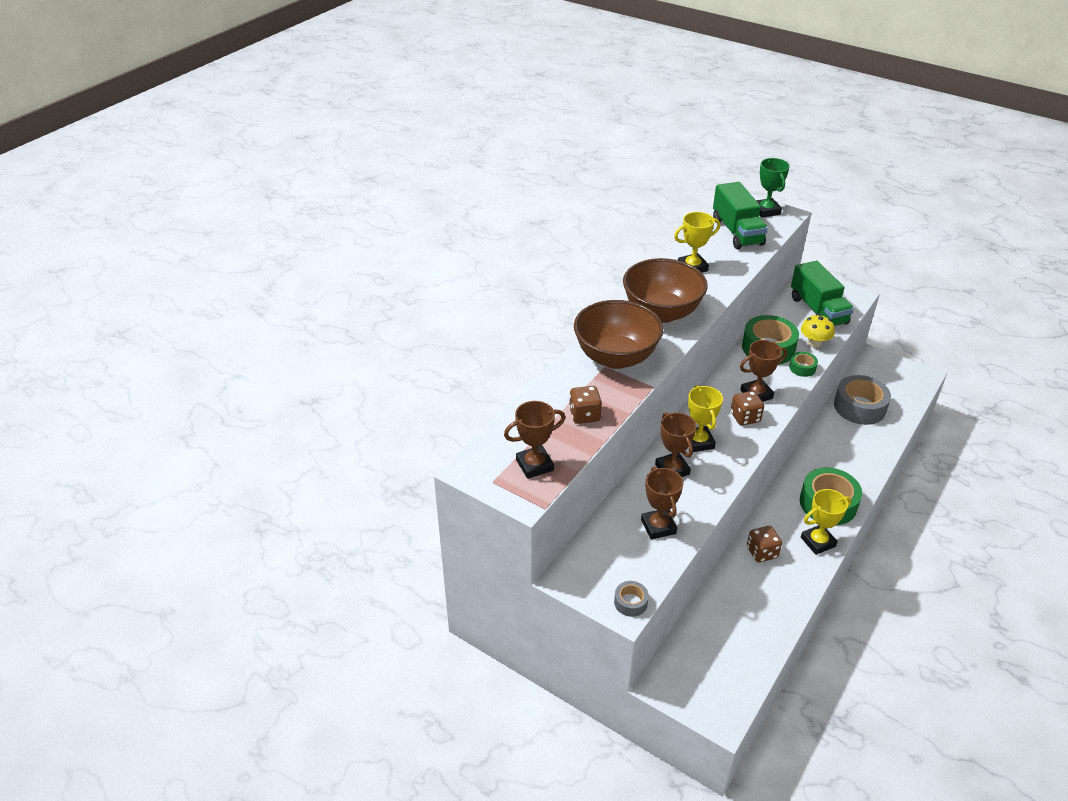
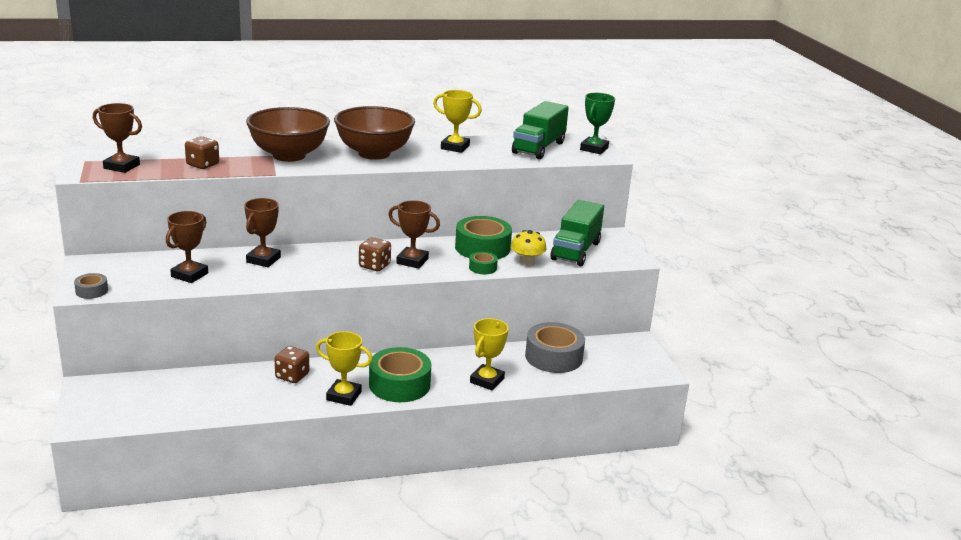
camera: 40 degrees right, 15 degrees down
yellow trophy [688,385,723,452] -> yellow trophy moved to [470,318,509,390]

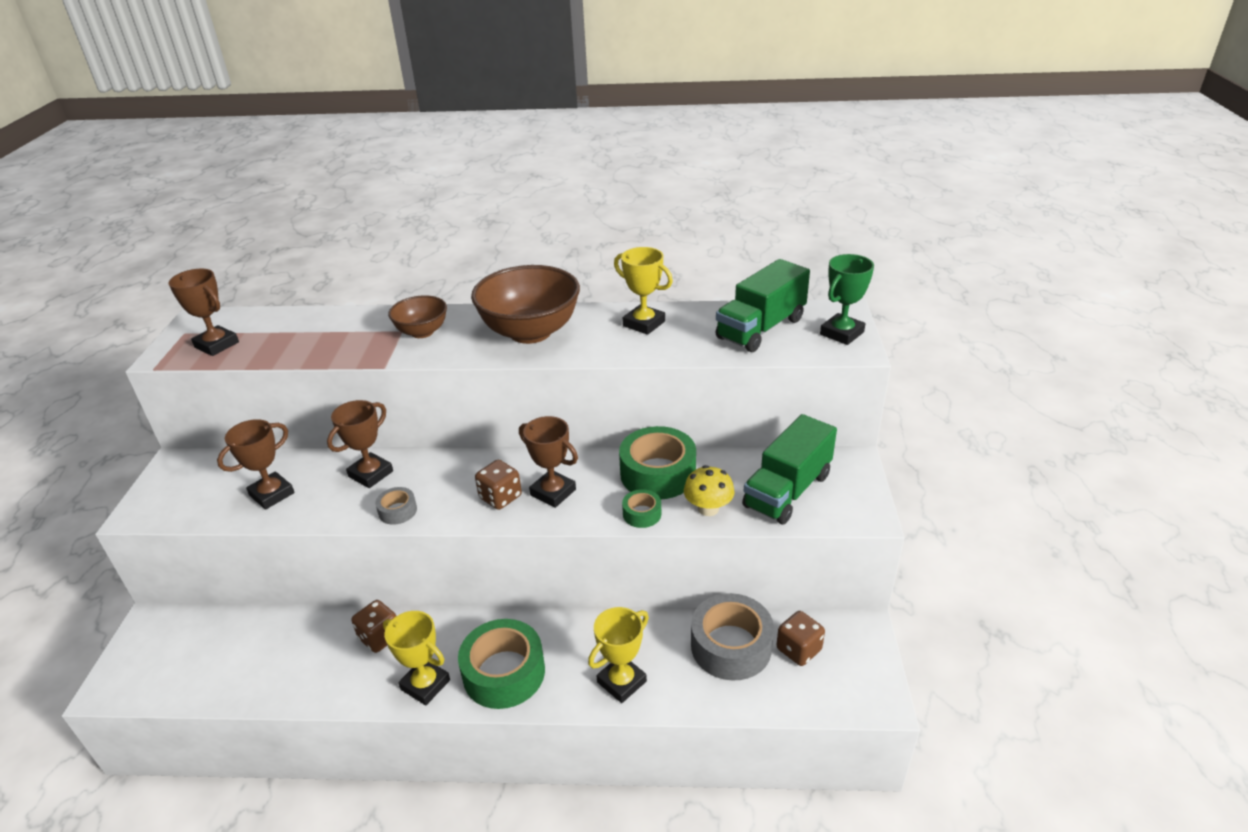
camera: 20 degrees right, 10 degrees up
grey tape [74,273,108,299] -> grey tape moved to [375,487,417,525]
brown dice [185,137,219,169] -> brown dice moved to [776,611,825,666]
brown bowl [246,107,330,162] -> brown bowl [388,295,447,338], size x0.55

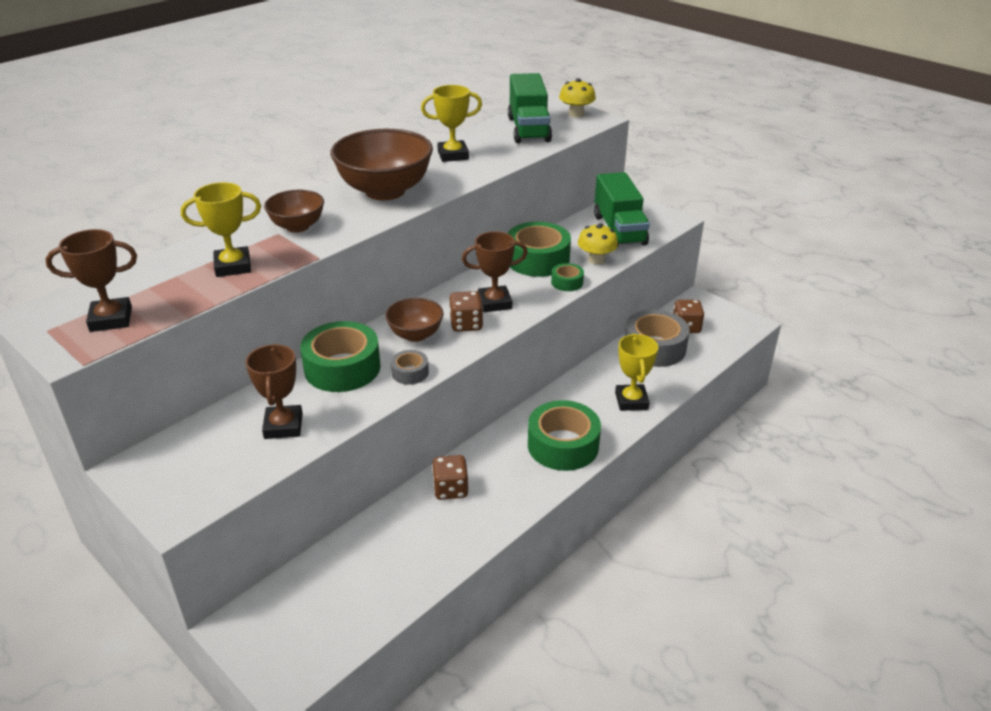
camera: 50 degrees left, 0 degrees up
brown trophy [327,400,393,488] -> green tape [300,321,381,392]
yellow trophy [383,611,450,705] -> yellow trophy moved to [181,182,261,277]
green trophy [820,254,874,345] -> yellow mushroom [559,78,596,117]
none -> brown bowl [385,298,444,342]

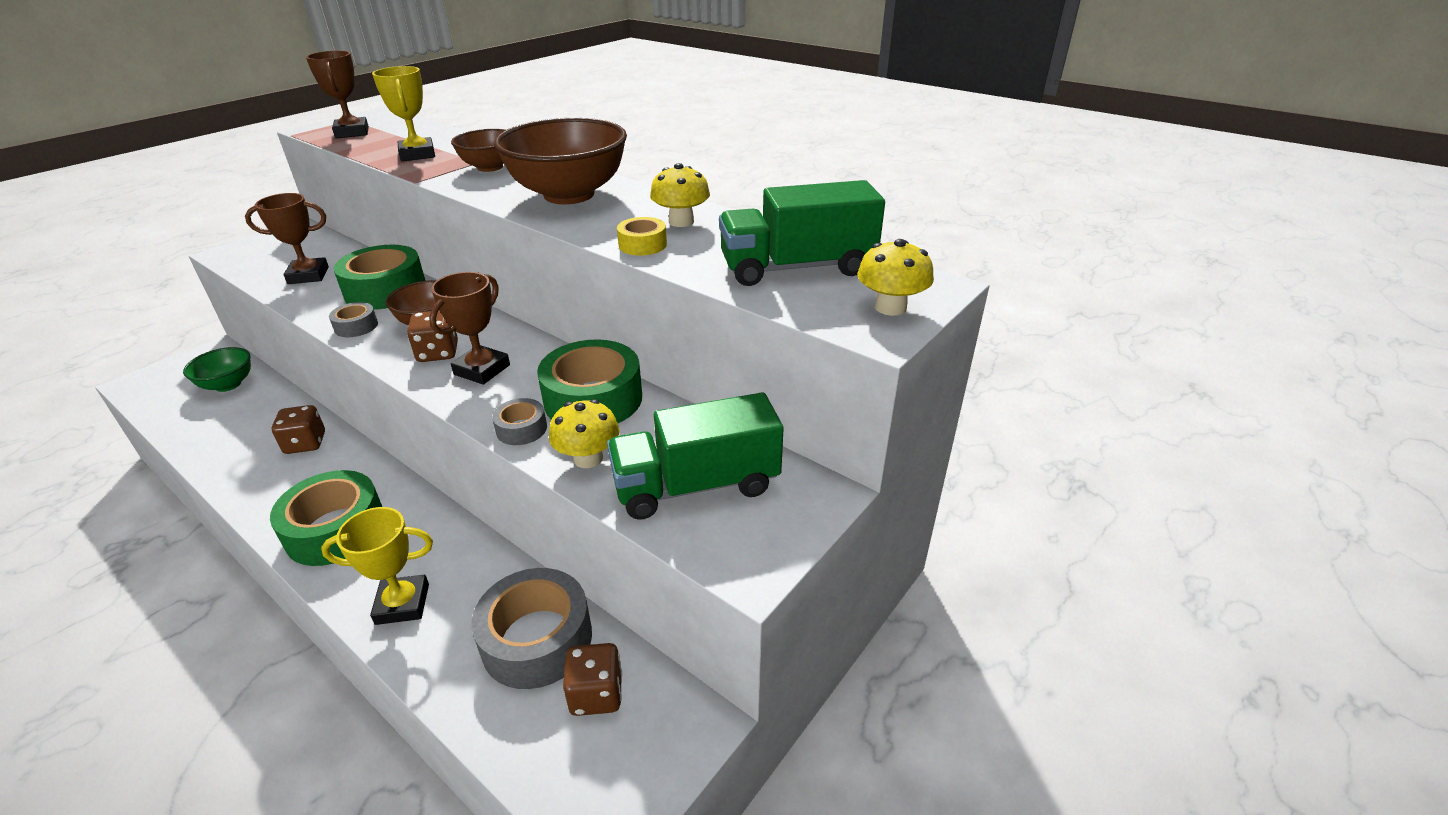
camera: 85 degrees right, 0 degrees up
yellow trophy [421,85,482,162] -> yellow mushroom [650,163,710,227]
brown trophy [462,231,528,312] -> brown trophy turned 45 degrees clockwise [429,272,510,385]
green tape [551,263,584,291] -> grey tape [492,398,547,445]
none -> green bowl [183,347,251,392]
none -> yellow tape [617,217,667,256]

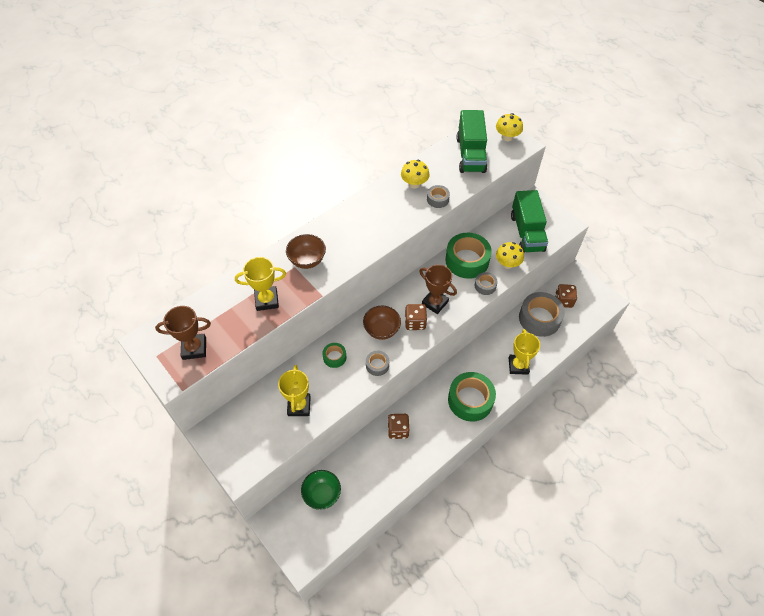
camera: 80 degrees left, 20 degrees up
brown trophy [245,193,329,284] -> yellow trophy [278,365,311,416]
green tape [334,245,425,310] -> green tape [322,343,346,368], size x0.48
brown bowl [494,118,627,204] -> none
yellow tape [617,217,667,256] -> grey tape [427,185,450,208]

